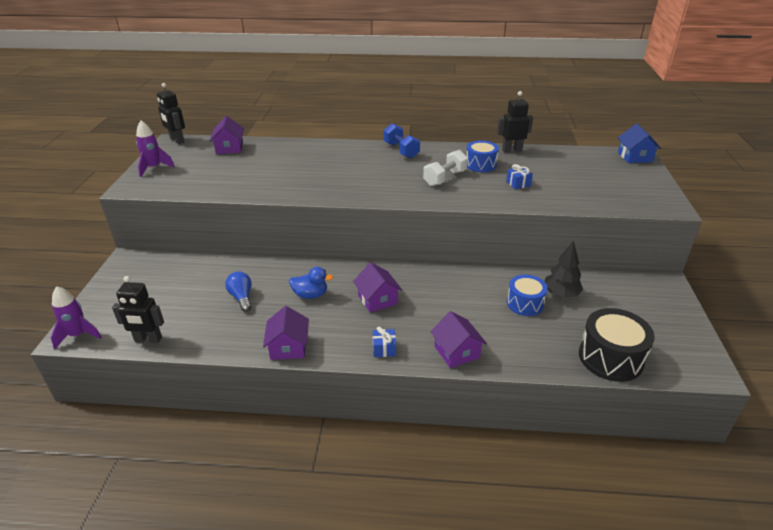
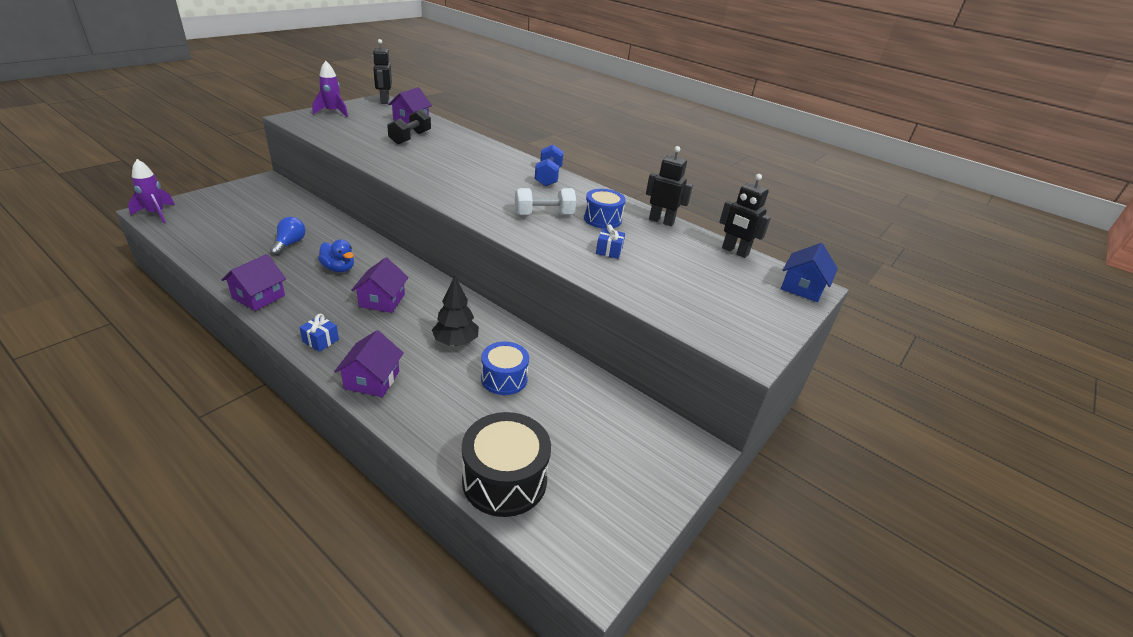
camera: 30 degrees right, 0 degrees up
black robot [112,276,164,343] -> black robot moved to [719,174,771,258]
black tree [545,240,583,298] -> black tree moved to [432,276,479,346]
none -> black dumbbell [387,109,431,144]

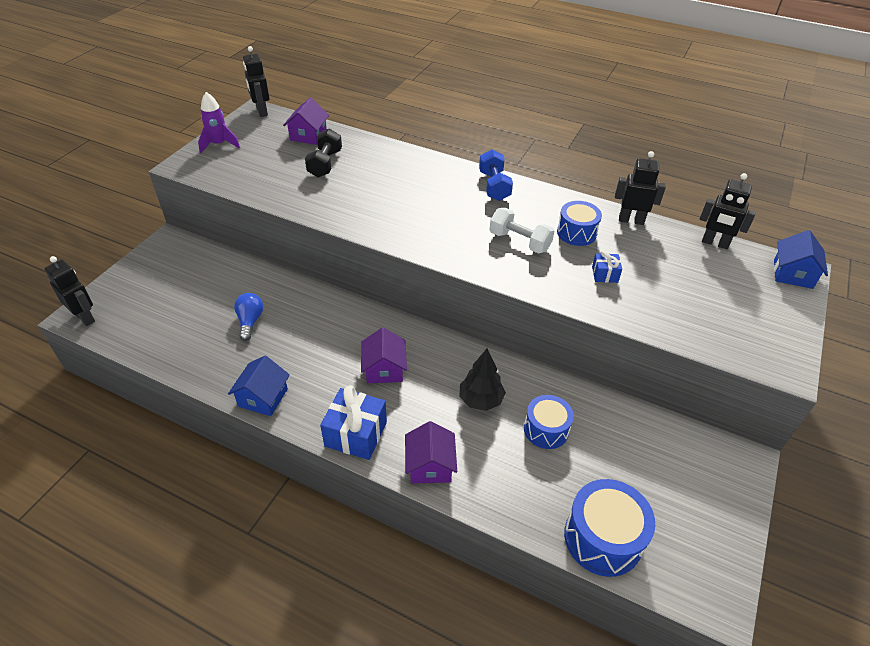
camera: 10 degrees left, 10 degrees up
purple rocket [128,159,175,223] -> black robot [45,256,95,326]
purple house [222,254,286,311] -> blue house [228,356,290,416]
blue gift [299,314,339,352] -> blue gift [320,385,387,460], size x1.94
blue duck [318,240,354,272] -> none
black drum [462,412,551,517] -> blue drum [564,479,655,577]
white dumbbell [515,188,576,215] -> white dumbbell turned 60 degrees clockwise [489,208,555,253]

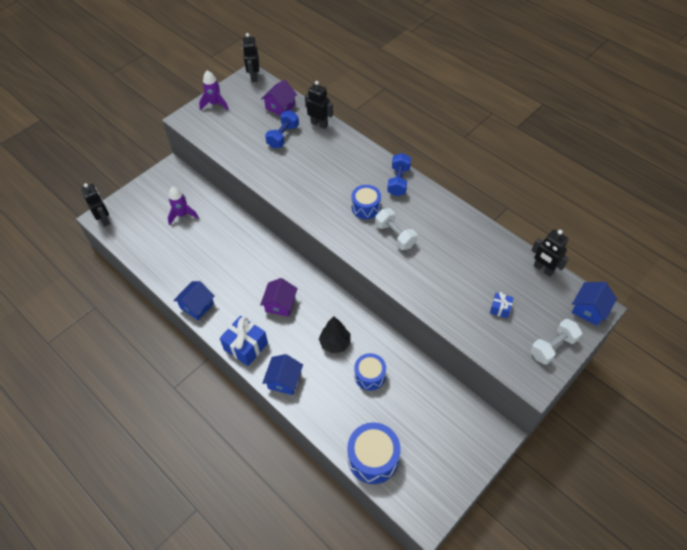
camera: 20 degrees right, 10 degrees up
blue light bulb [234,293,263,341] -> none
black dumbbell [305,128,342,178] -> blue dumbbell [265,110,299,148]
purple house [405,421,457,483] -> blue house [262,354,303,395]
blue drum [557,201,602,246] -> blue drum moved to [352,185,381,219]
blue gift [592,250,622,283] -> blue gift moved to [490,292,513,318]
black robot [615,151,666,225] -> black robot moved to [305,81,333,129]
none -> purple rocket [168,187,199,225]
none -> white dumbbell [530,319,582,365]

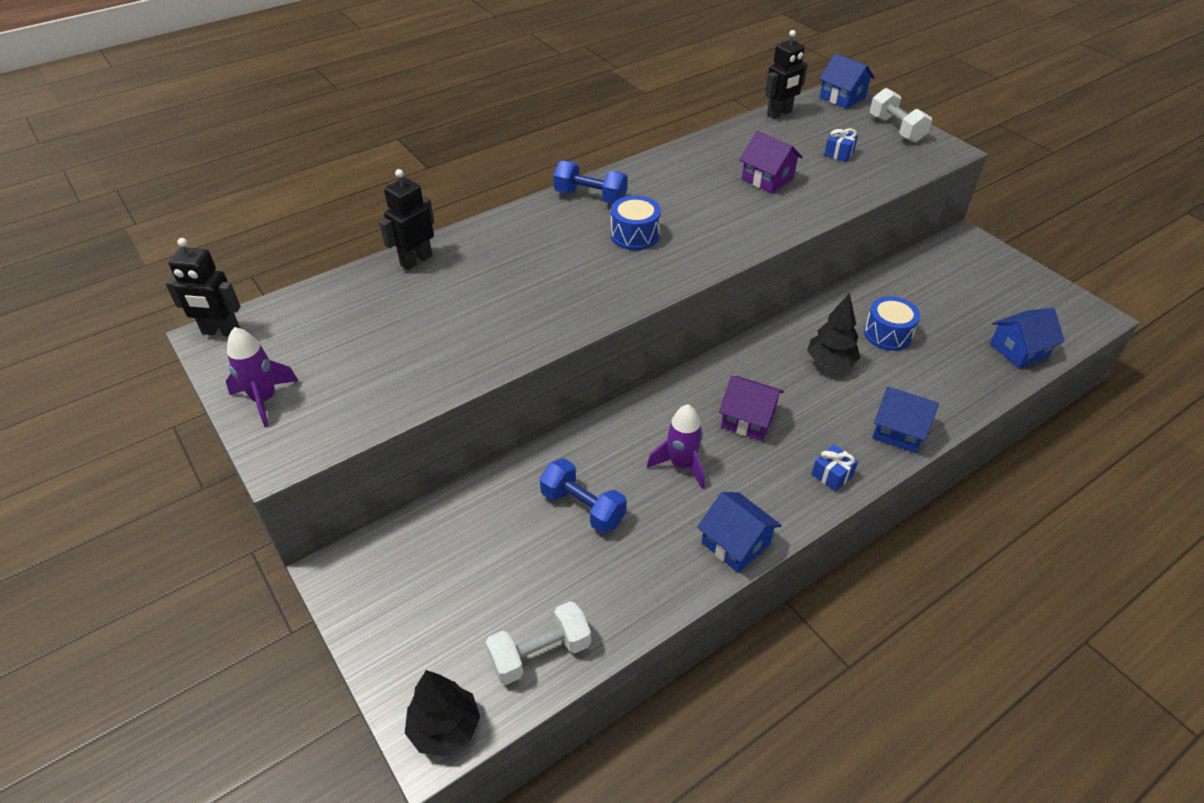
camera: 80 degrees left, 10 degrees down
black robot [81,183,110,227] -> black tree [405,670,480,756]
purple rocket [168,187,199,225] -> purple rocket moved to [647,404,705,489]
blue gift [220,315,268,366] -> blue gift [811,444,858,492], size x0.52
purple house [261,80,297,115] -> purple house moved to [740,131,803,193]
blue dumbbell [265,110,299,148] -> blue dumbbell moved to [540,458,627,533]
blue drum [347,422,400,484] -> blue house [990,308,1065,369]
white dumbbell [375,208,417,250] -> white dumbbell moved to [485,601,591,685]

